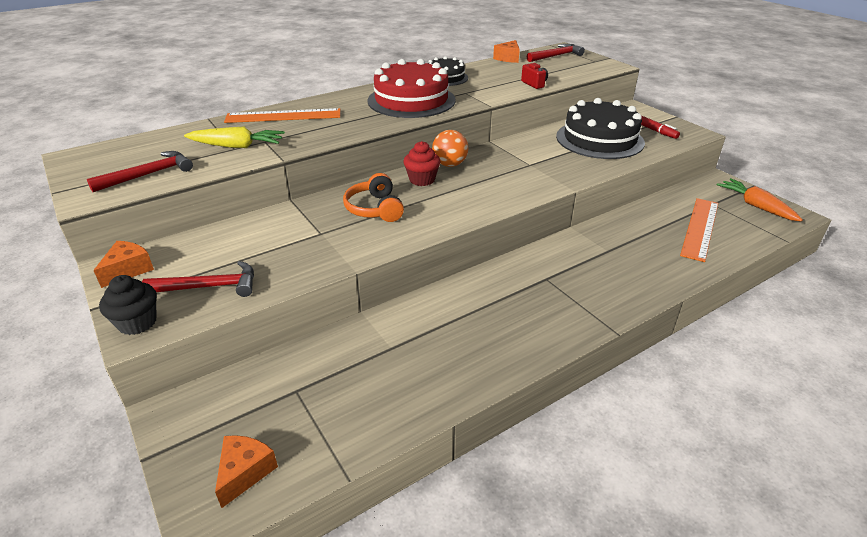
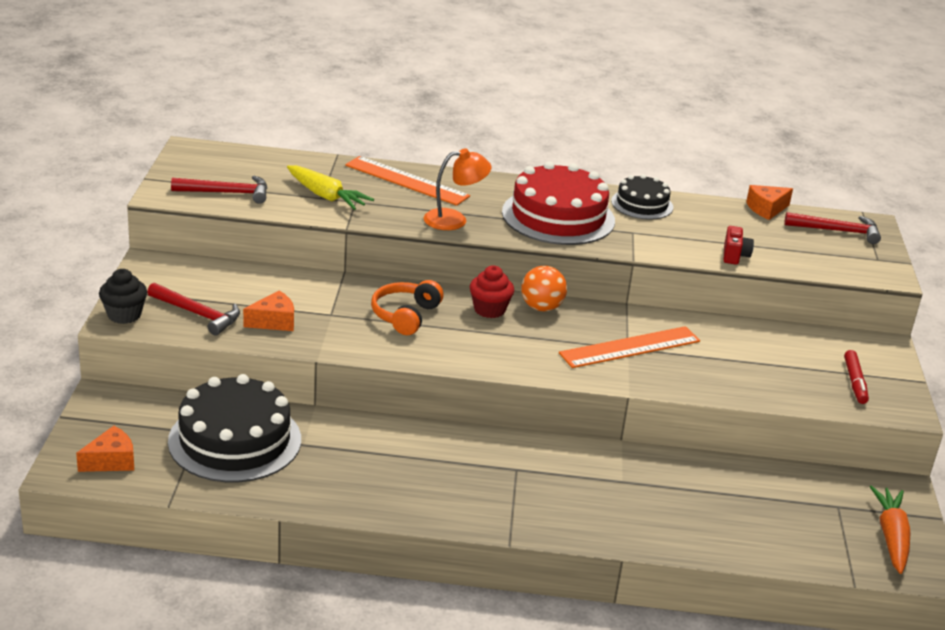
camera: 35 degrees right, 5 degrees down
orange cheese [93,241,154,288] -> orange cheese moved to [243,291,294,331]
black cake [556,98,645,159] -> black cake moved to [168,374,301,482]
orange ruler [680,198,718,262] -> orange ruler moved to [559,326,700,368]
none -> orange lamp [423,148,492,230]

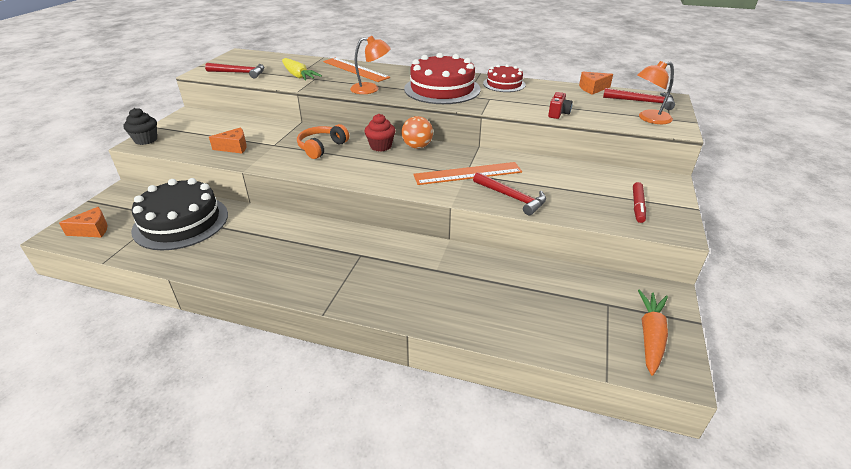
camera: 15 degrees right, 5 degrees up
red hammer [147,282,240,336] -> red hammer moved to [473,172,546,215]
black cake [611,174,673,220] -> red cake [483,64,526,92]
none -> orange lamp [637,61,674,124]

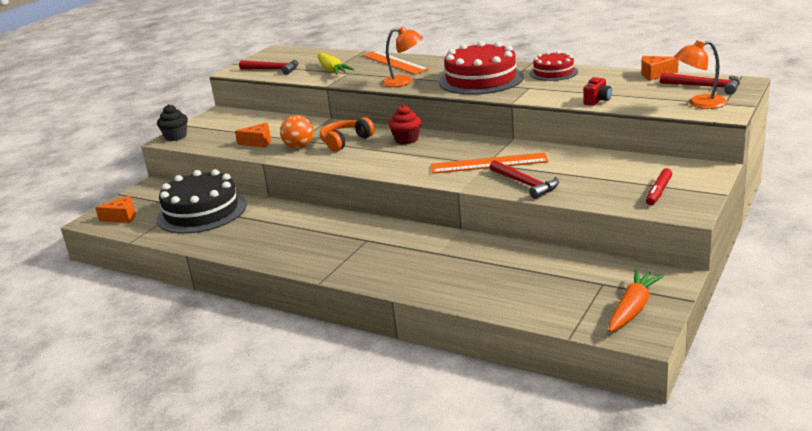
camera: 15 degrees right, 10 degrees down
orange ball [401,116,433,149] -> orange ball moved to [280,115,314,149]

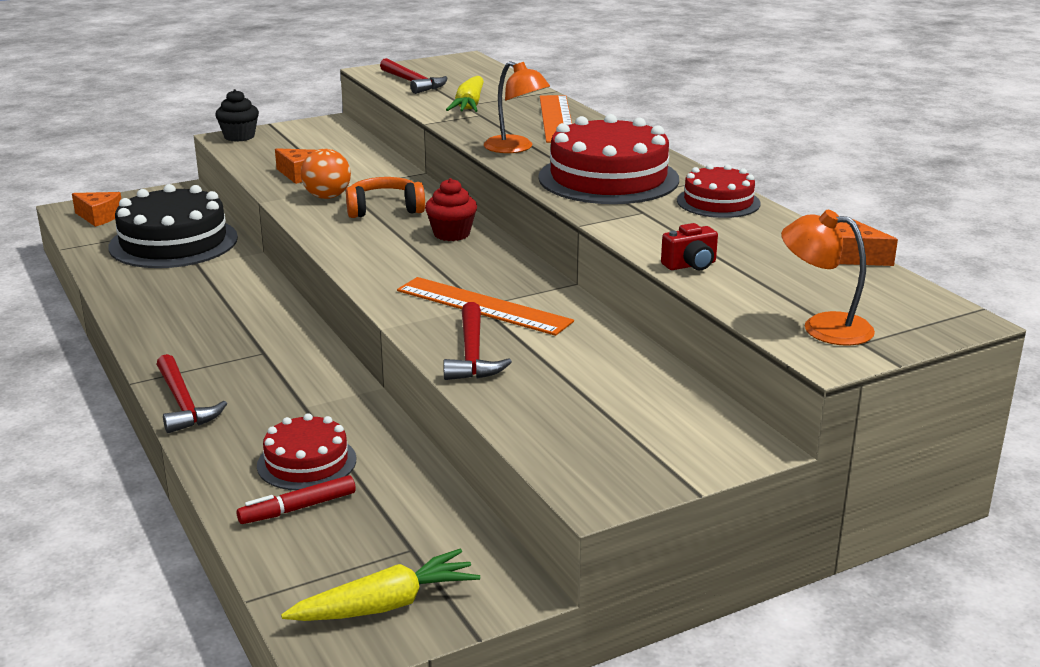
camera: 30 degrees right, 0 degrees up
orange carrot [609,269,664,332] -> yellow carrot [281,549,480,621]
red marker [646,168,672,205] -> red marker moved to [237,475,356,524]
red hammer [660,73,740,95] -> red hammer moved to [156,354,227,433]
none -> red cake [257,413,356,490]

